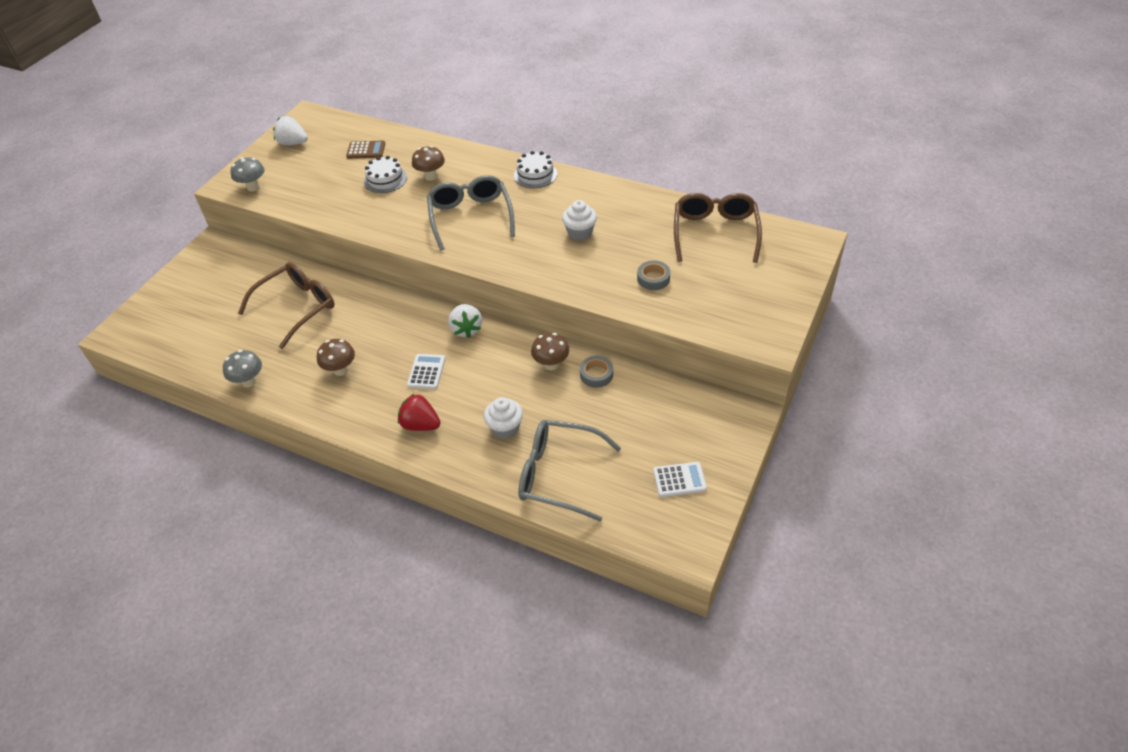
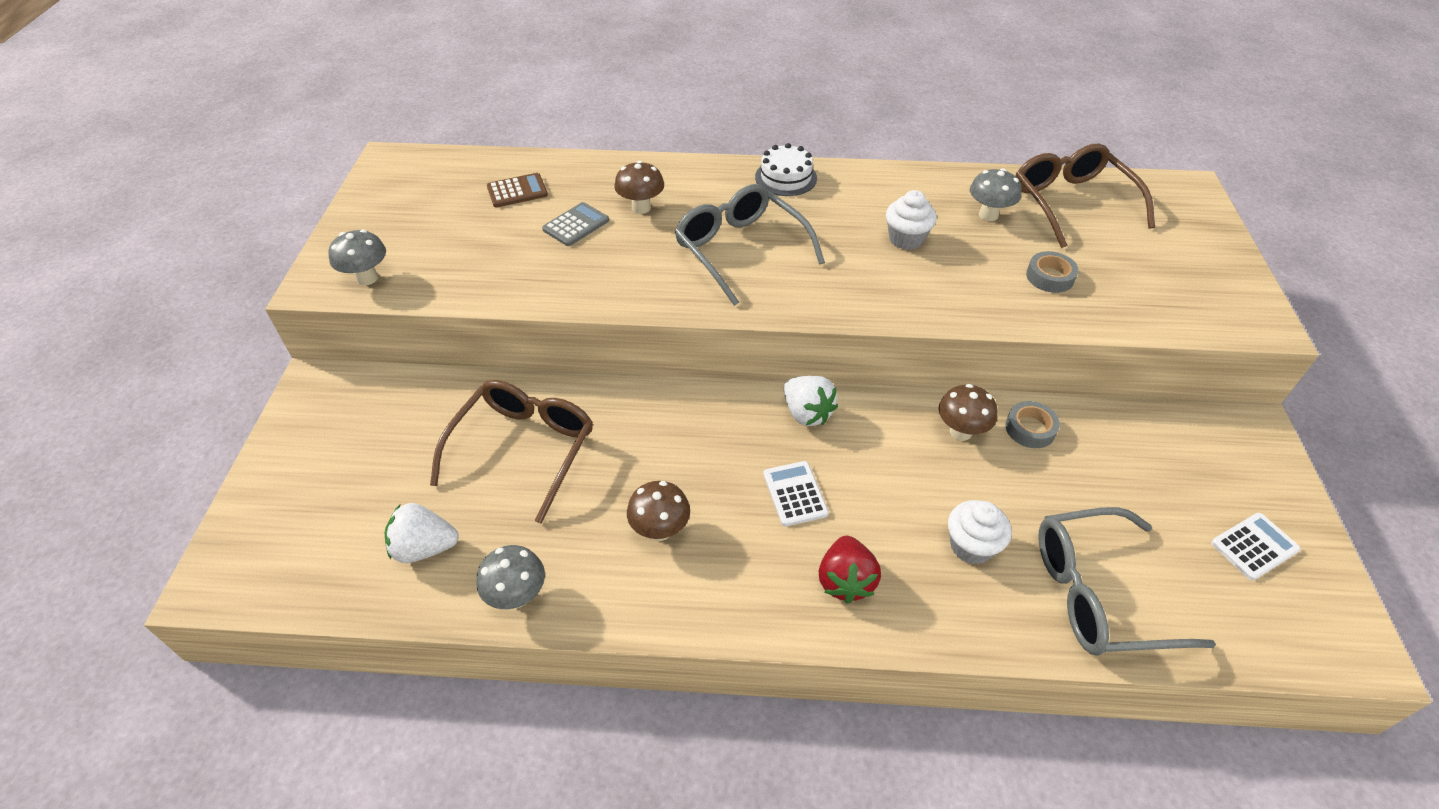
camera: 25 degrees left, 0 degrees up
white strawberry [273,116,308,145] -> white strawberry moved to [385,503,459,563]
white cake [364,156,407,193] -> grey calculator [542,202,609,246]
red strawberry [398,393,441,431] -> red strawberry turned 90 degrees counterclockwise [819,536,881,604]
none -> grey mushroom [970,169,1022,221]

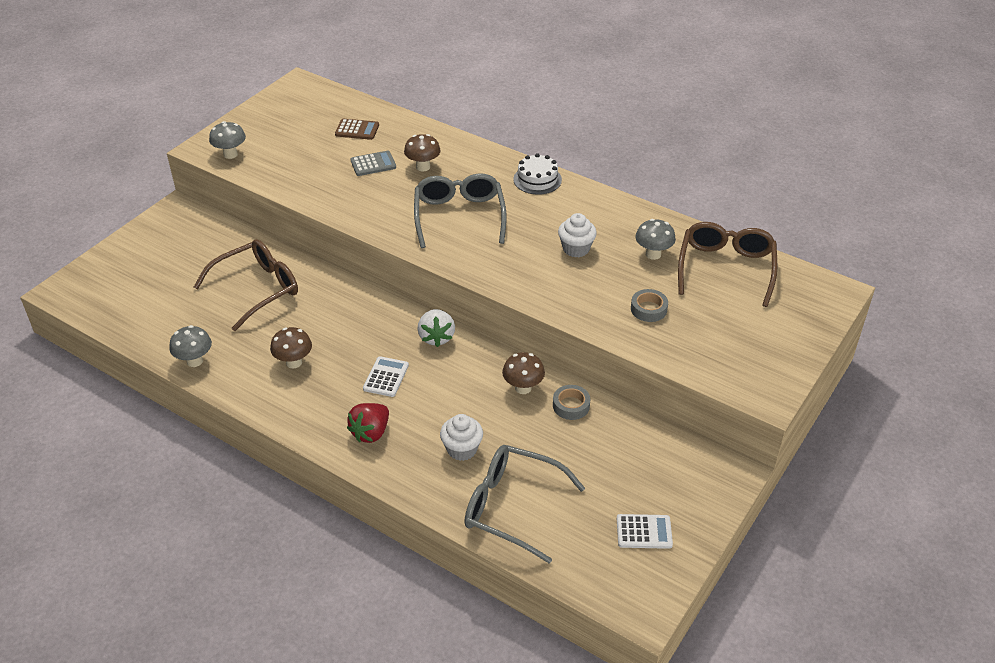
camera: 30 degrees right, 5 degrees down
white strawberry [385,503,459,563] -> none

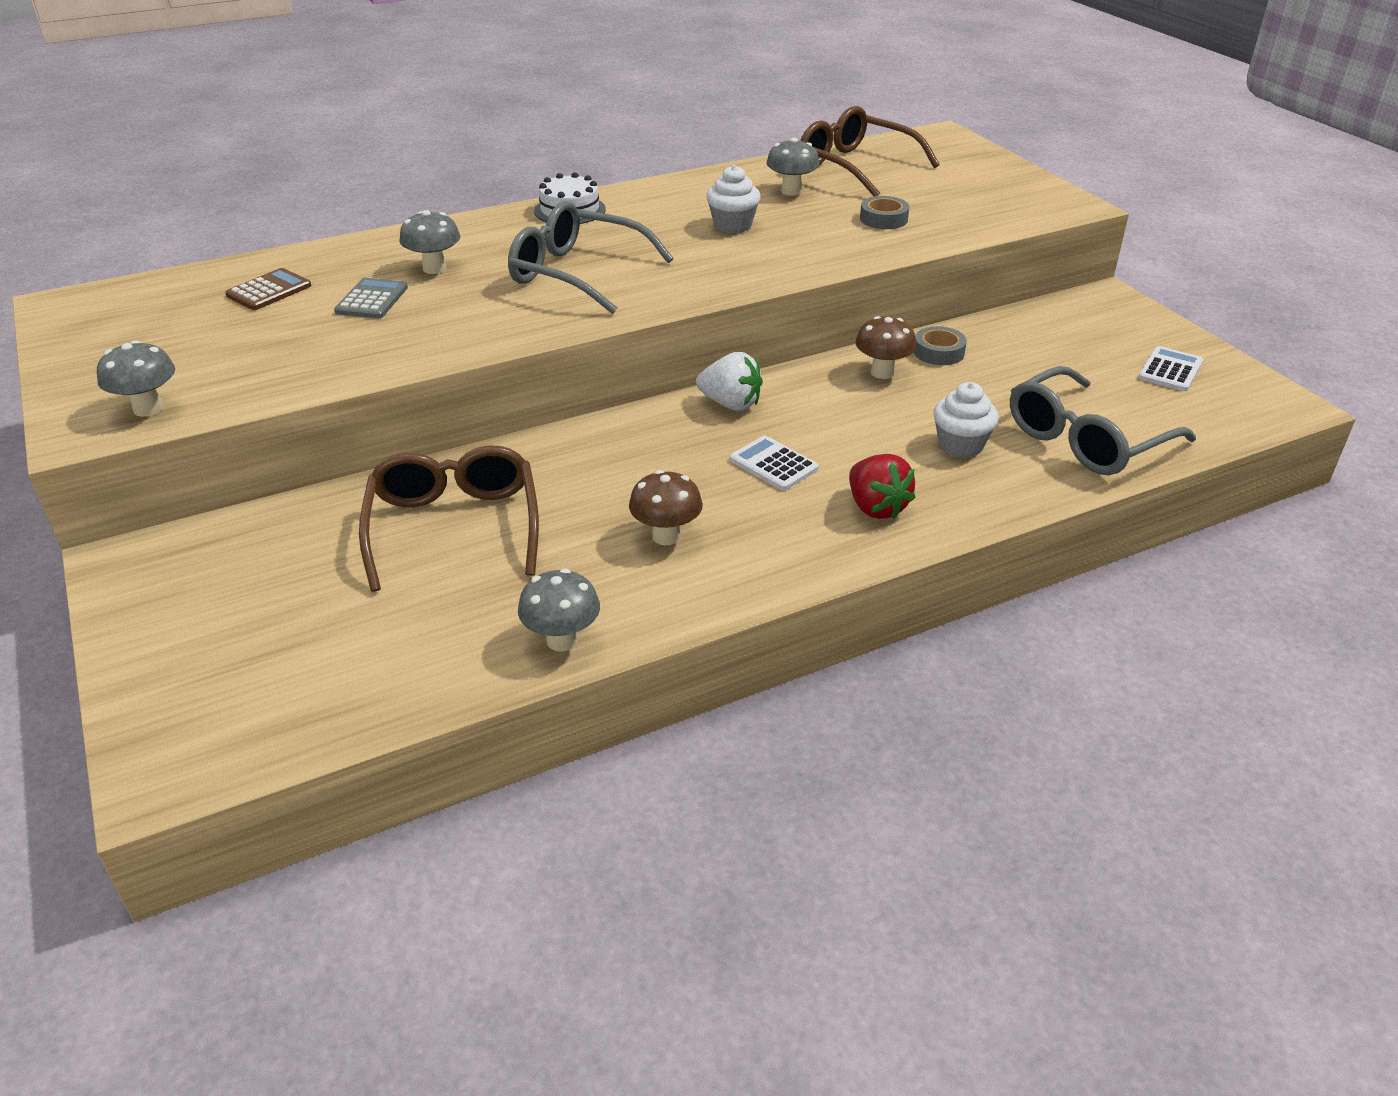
camera: 60 degrees left, 5 degrees down
brown mushroom [404,134,441,172] -> grey mushroom [399,210,460,274]

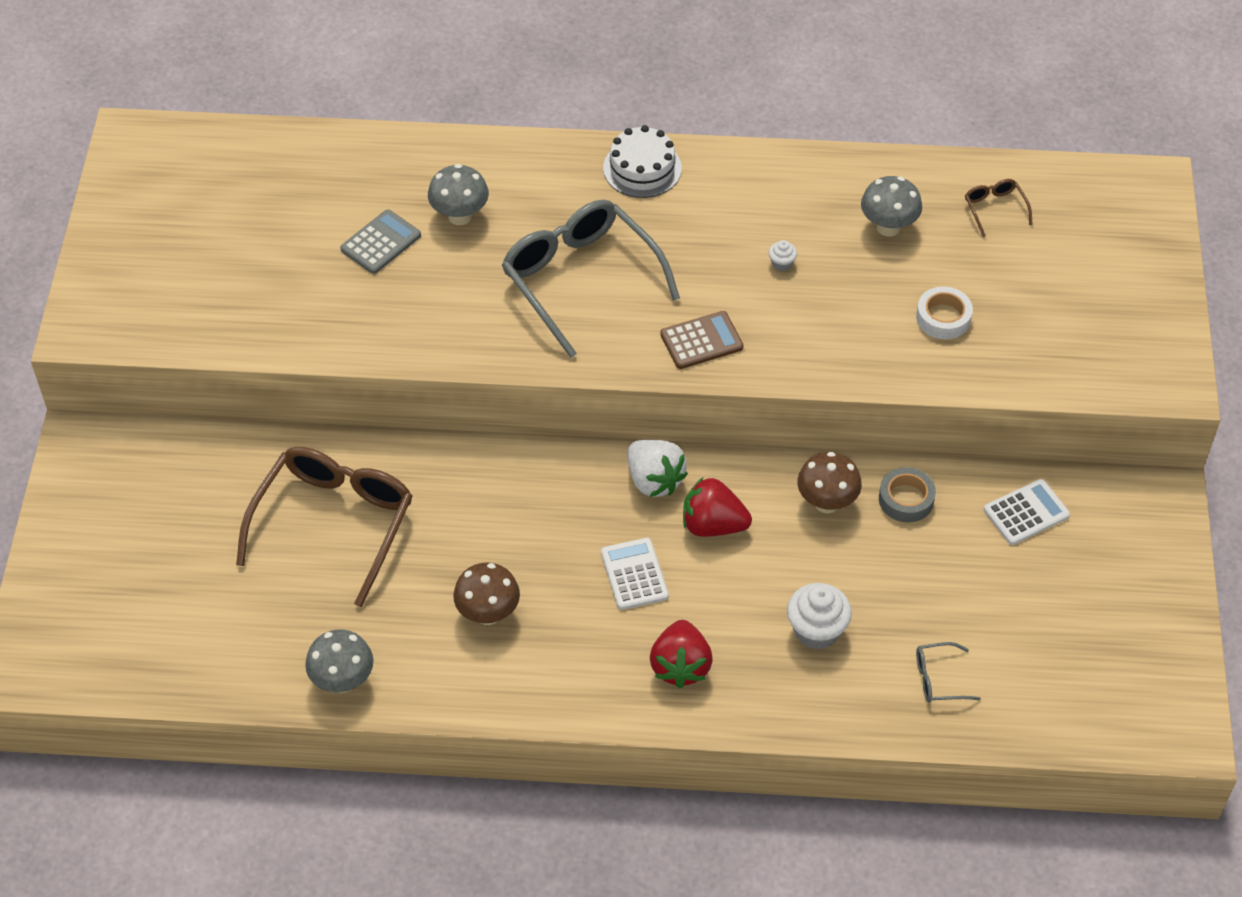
camera: 30 degrees right, 15 degrees up
grey mushroom [97,341,175,417] -> none
brown calculator [225,268,311,310] -> brown calculator moved to [660,311,743,369]
white cupcake [706,165,761,233] -> white cupcake [769,240,797,271], size x0.48
brown glasses [800,106,939,196] -> brown glasses [965,179,1033,237], size x0.42
grey tape [860,196,910,229] -> white tape [916,286,973,339]
grey glasses [1010,366,1196,475] -> grey glasses [916,642,981,703], size x0.42
white calculator [1138,346,1203,391] -> white calculator moved to [984,479,1070,545]
none -> red strawberry [683,477,752,537]

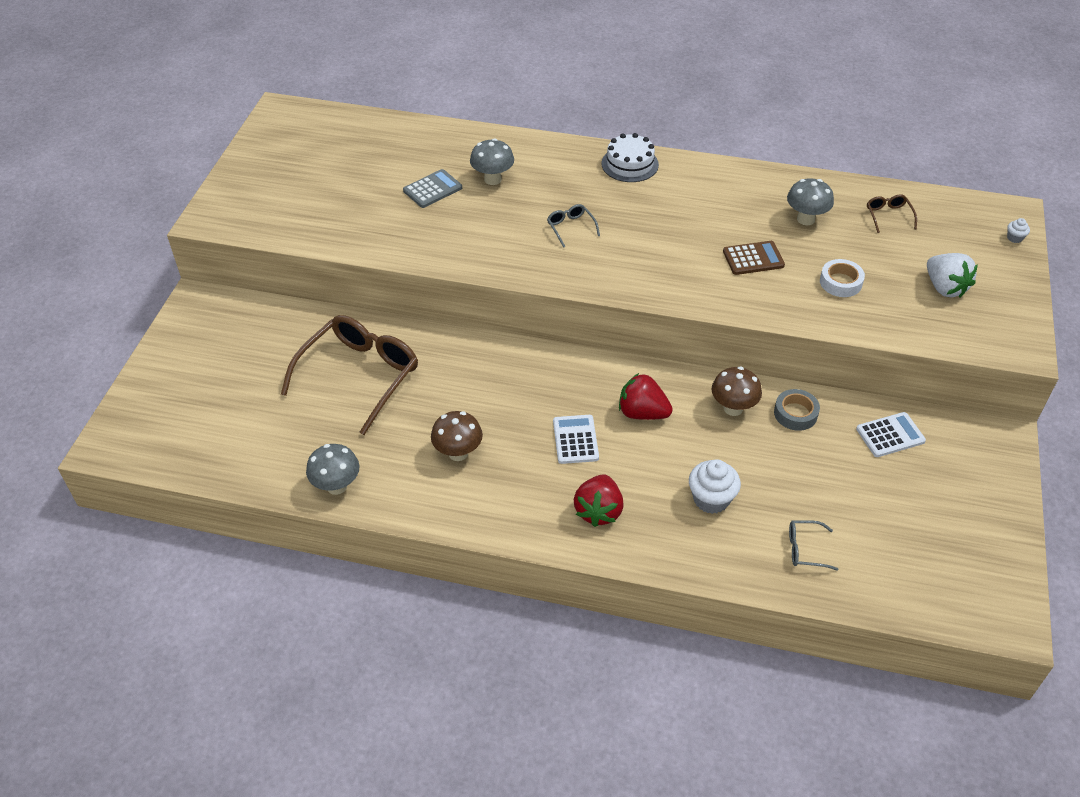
camera: 10 degrees right, 5 degrees down
grey glasses [502,199,680,358] -> grey glasses [547,204,600,248], size x0.42
white strawberry [628,440,688,497] -> white strawberry moved to [927,253,978,297]
brown calculator [660,311,743,369] -> brown calculator moved to [723,241,785,275]
white cupcake [769,240,797,271] -> white cupcake moved to [1007,218,1030,243]

